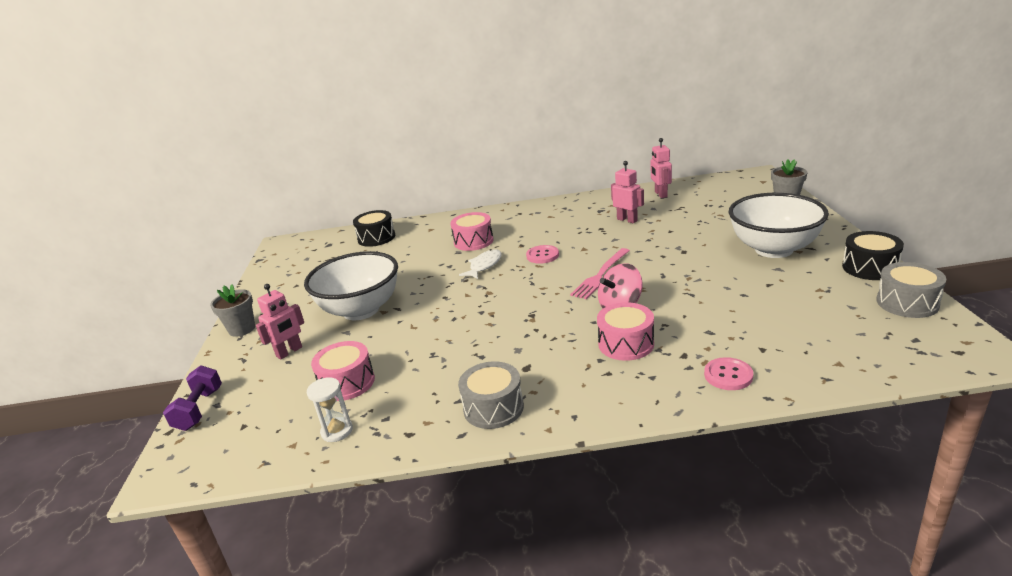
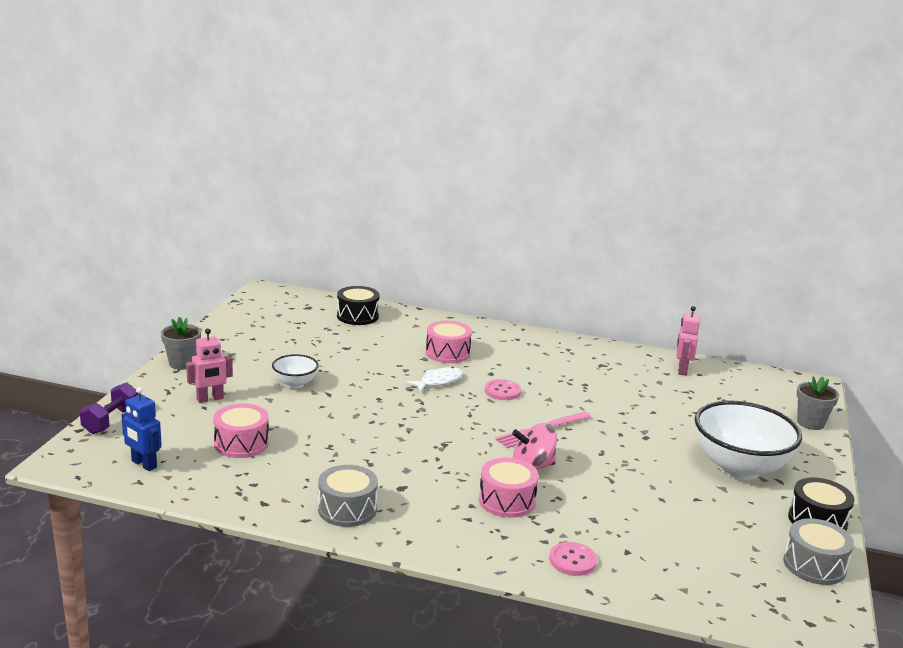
camera: 15 degrees right, 5 degrees down
white bowl [304,251,398,320] -> white bowl [272,354,319,388], size x0.49
white hourglass [307,377,353,442] -> none
pink robot [611,161,644,223] -> none
none -> blue robot [122,387,162,471]

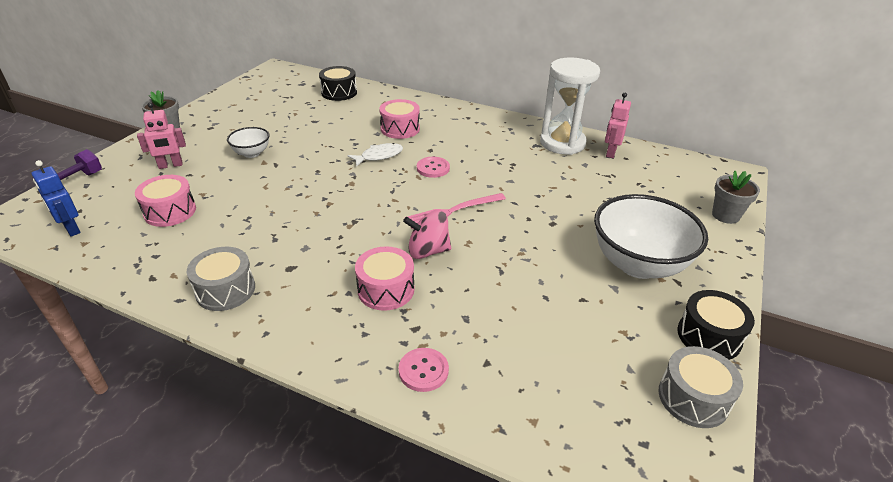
camera: 10 degrees right, 15 degrees up
none -> white hourglass [540,58,600,155]

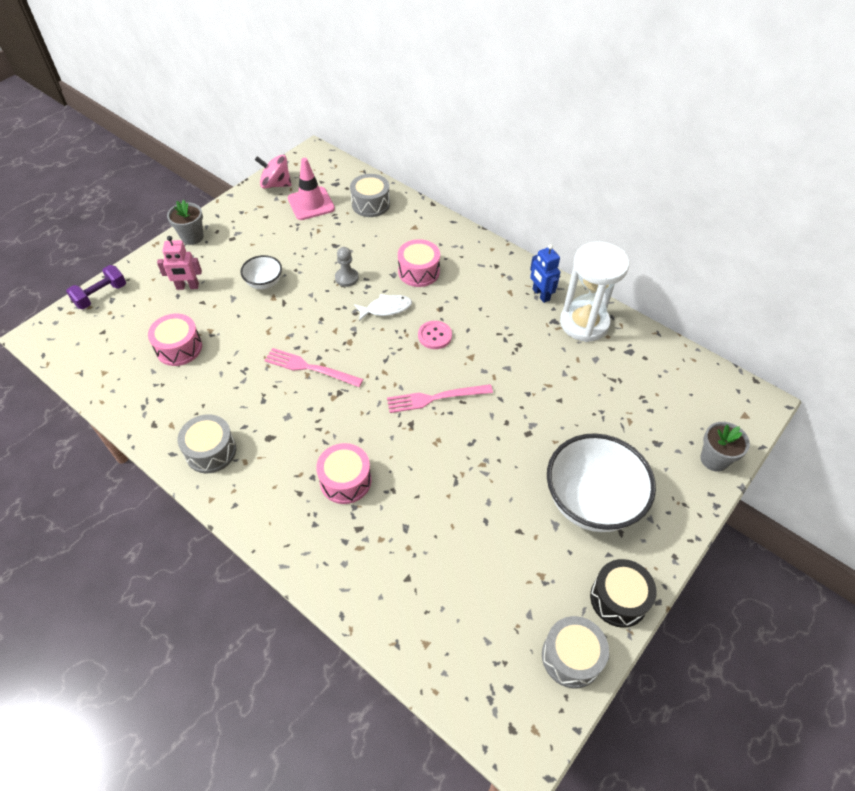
camera: 15 degrees right, 15 degrees up
blue robot [32,160,81,236] -> blue robot moved to [530,244,560,303]
black drum [319,66,357,101] -> grey drum [350,174,390,217]
pink button [399,348,449,392] -> none
pink spinning top [403,210,451,259] -> pink spinning top moved to [255,155,292,189]
pink robot [605,93,631,158] -> none
none -> pink fork [264,348,363,387]
none -> pink traffic cone [288,158,335,220]
none -> grey pawn [335,247,359,287]

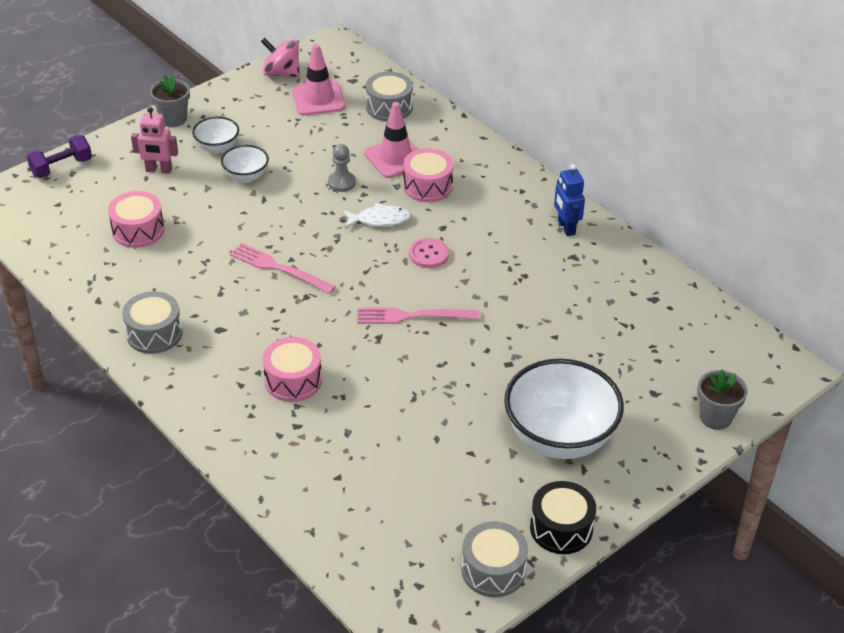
camera: 10 degrees right, 10 degrees down
white hourglass [560,241,629,342] -> none
none -> white bowl [192,116,239,154]
none -> pink traffic cone [364,102,418,178]

